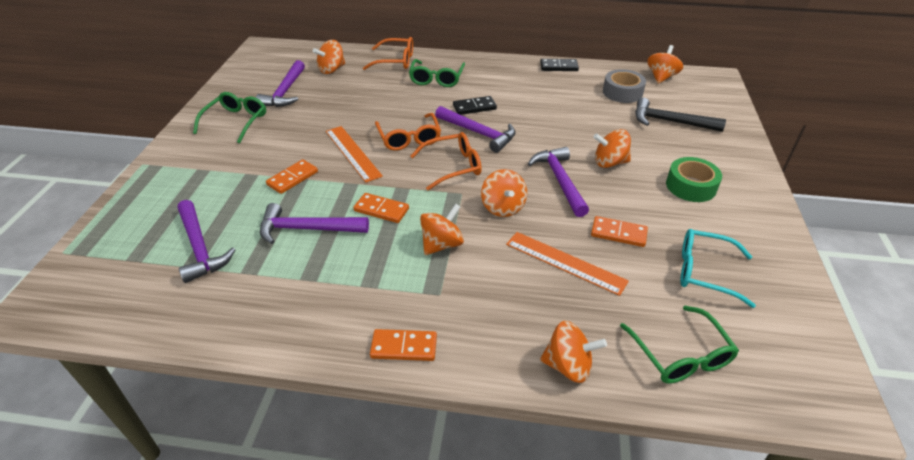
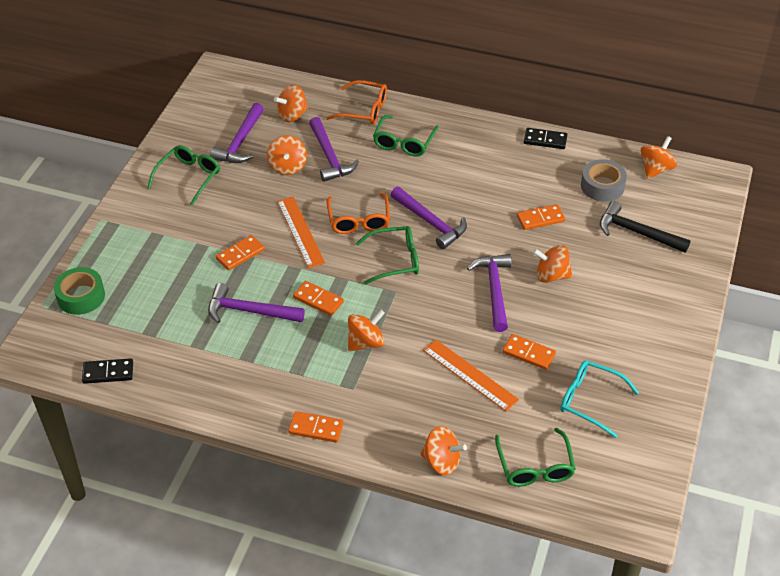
camera: 10 degrees right, 5 degrees up
purple hammer [178,200,236,283] -> purple hammer moved to [309,117,359,182]
orange glasses [411,132,482,190] -> green glasses [356,226,419,285]
black domino [453,96,497,115] -> black domino moved to [82,358,133,384]
orange spinning top [481,169,527,217] -> orange spinning top moved to [267,135,307,175]
green tape [666,157,722,202] -> green tape moved to [54,267,105,315]
none -> orange domino [517,204,565,230]

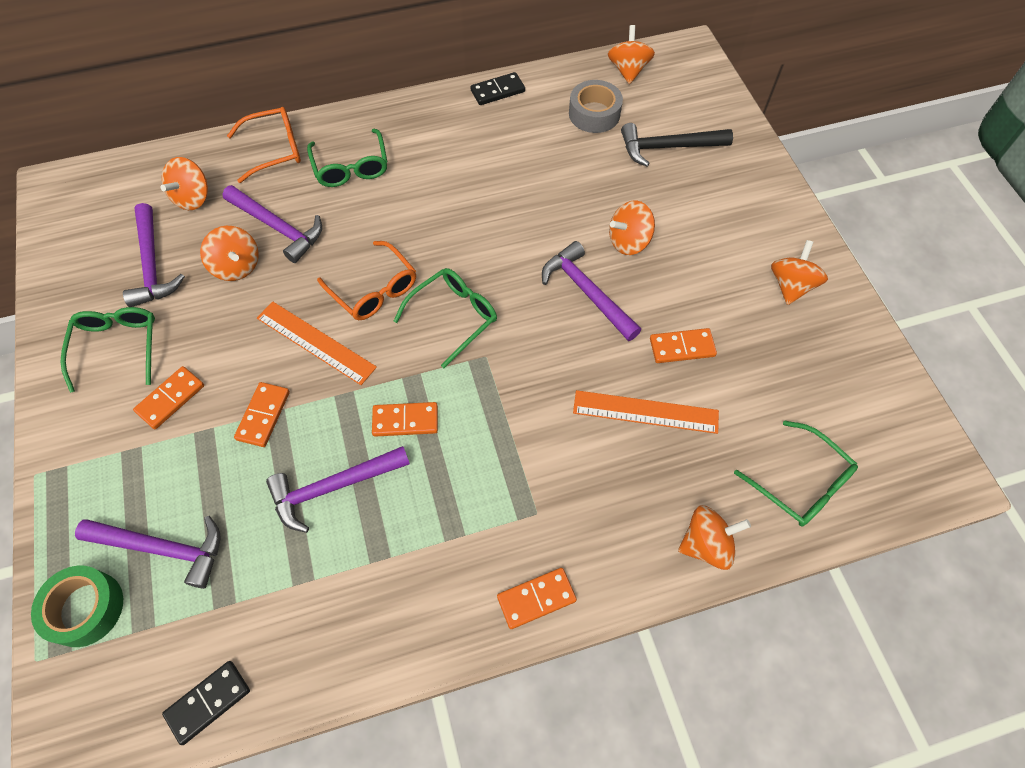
camera: 35 degrees left, 15 degrees up
orange spinning top [348,310,385,351] -> orange spinning top moved to [771,240,828,305]
purple hammer [391,187,467,249] -> purple hammer moved to [75,516,220,589]
orange domino [517,204,565,230] -> orange domino moved to [133,366,204,429]
turquoise glasses [560,360,639,438] -> none

